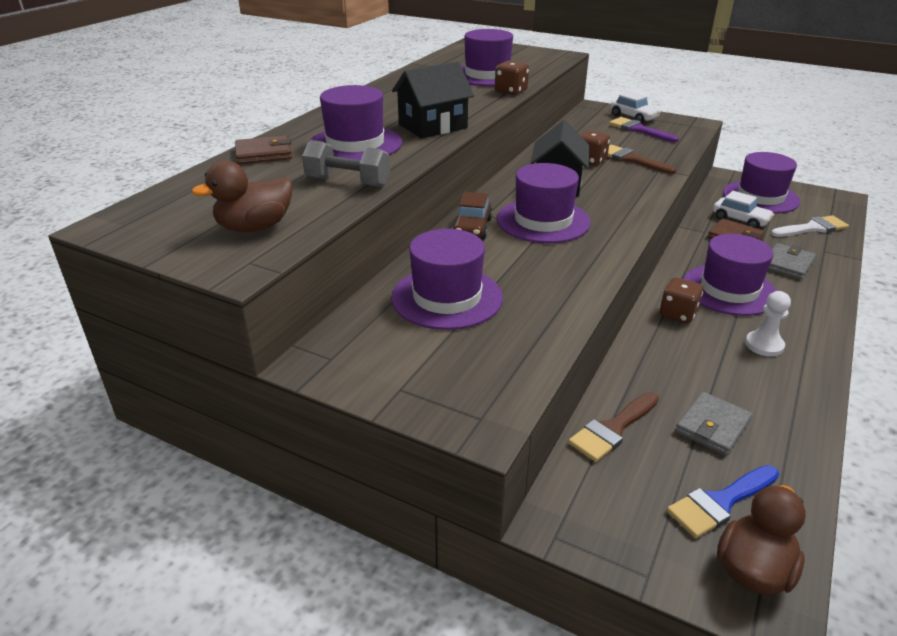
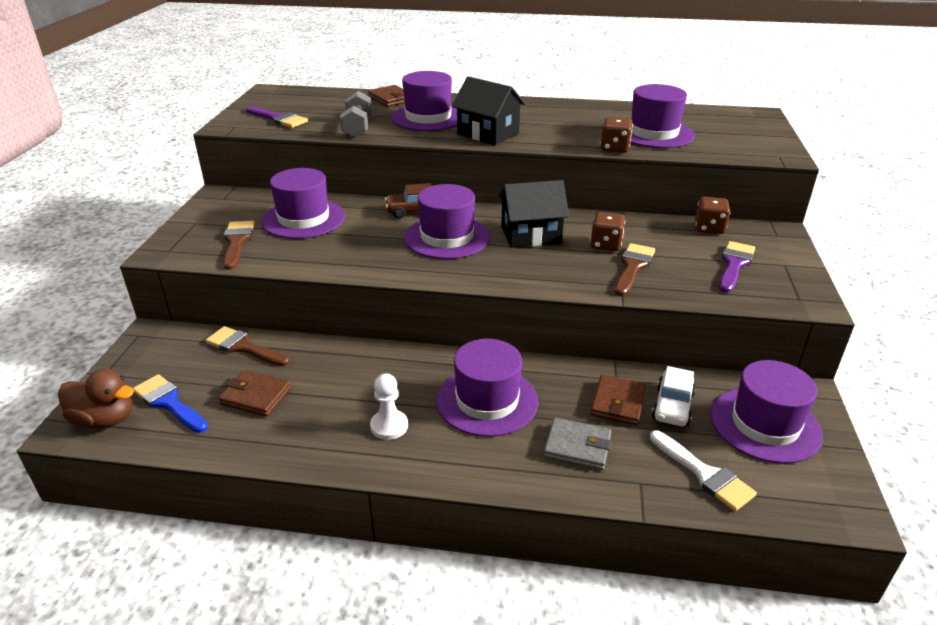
camera: 70 degrees right, 0 degrees up
brown duck [192,161,293,232] -> purple brush [246,106,308,128]
white car [611,91,660,124] -> none
brown dice [660,277,703,323] -> brown dice moved to [695,196,730,234]
grey wallet [675,392,753,456] -> brown wallet [218,370,291,416]
none -> brown brush [223,220,254,270]

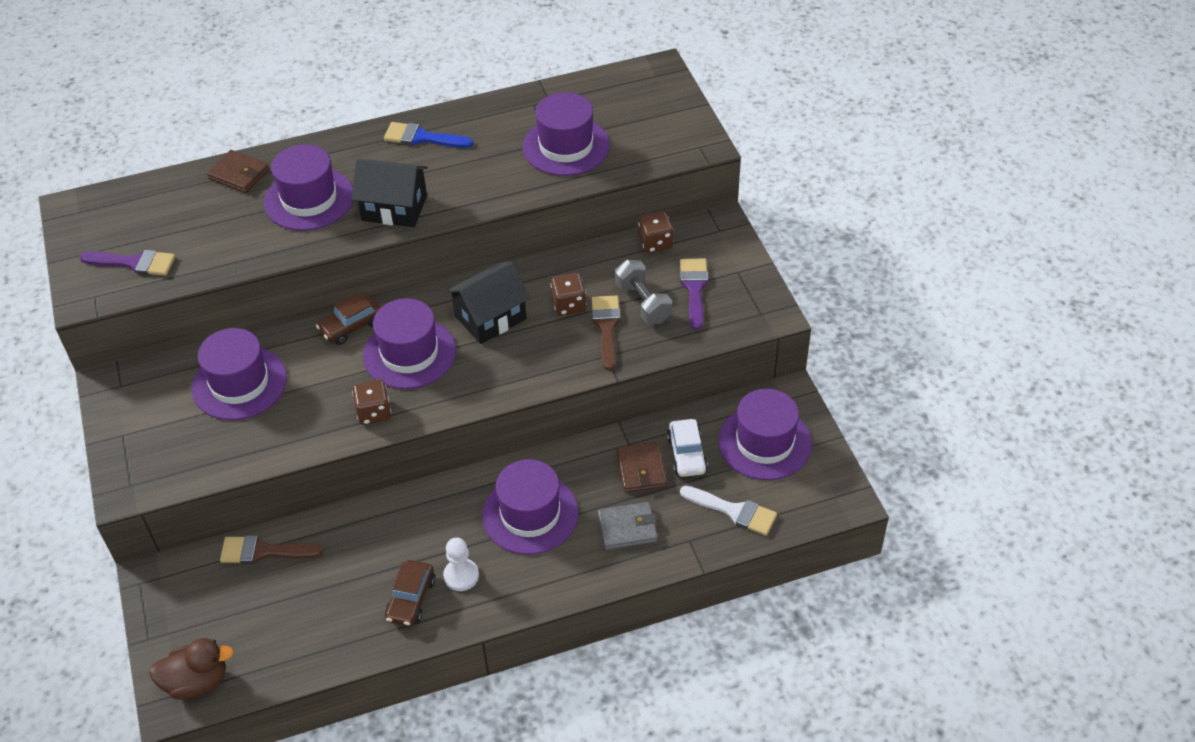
camera: 25 degrees left, 15 degrees up
blue brush [133,374,208,433] -> blue brush moved to [384,122,473,148]
brown wallet [218,370,291,416] -> none
brown brush [223,220,254,270] -> none
grey dumbbell [340,91,372,138] -> grey dumbbell moved to [615,260,672,324]
brown dice [600,117,633,153] -> brown dice moved to [352,379,391,425]
none -> brown car [385,560,435,626]

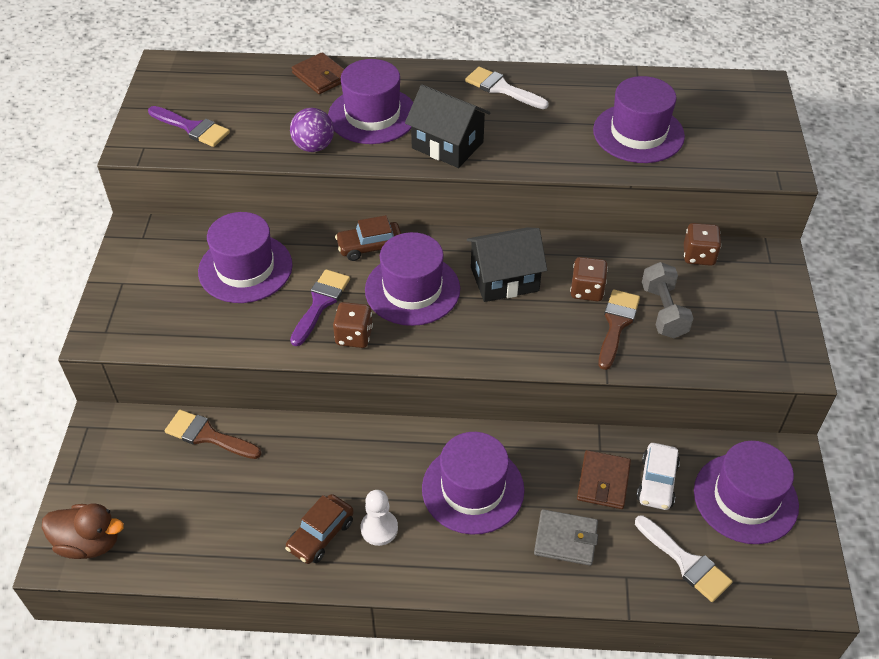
camera: 20 degrees right, 0 degrees up
blue brush [384,122,473,148] -> white brush [465,67,549,109]
purple brush [680,259,708,330] -> purple brush moved to [290,269,350,346]
none -> purple ball [290,108,334,152]

